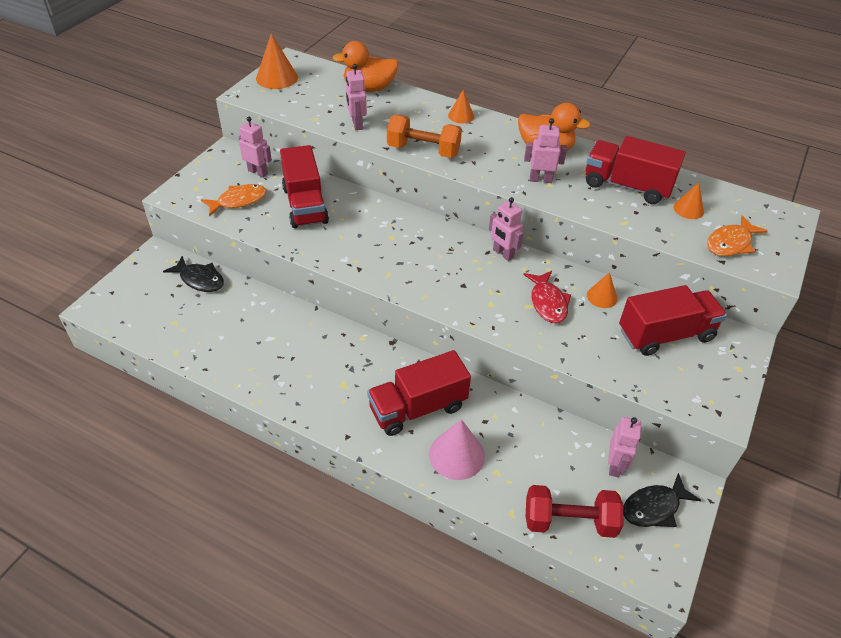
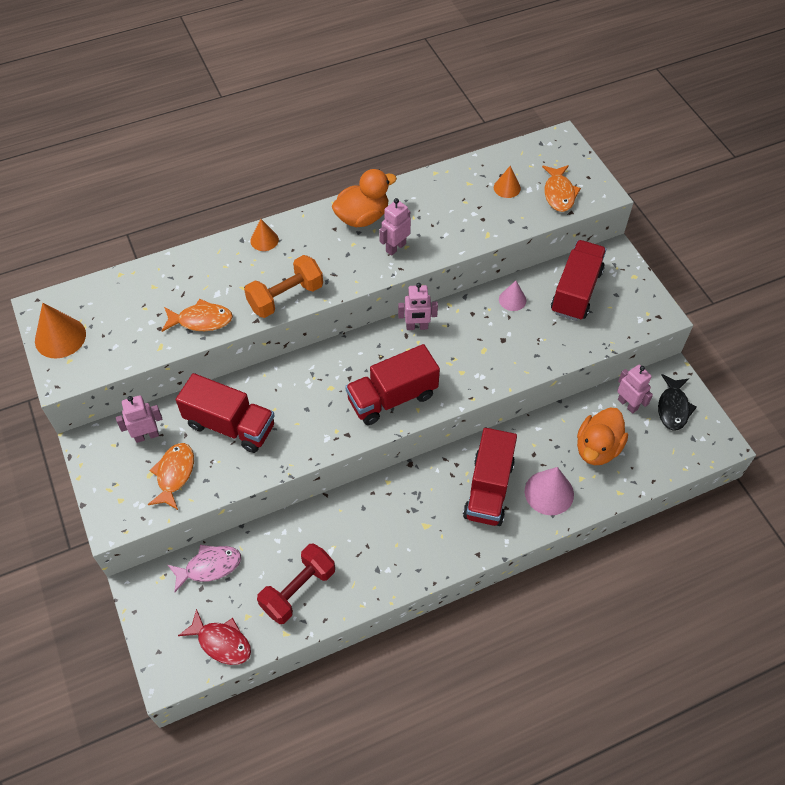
camera: 50 degrees left, 10 degrees up
black fish [163,256,224,292] -> pink fish [168,545,241,592]
orange duck [332,41,399,92] -> orange duck moved to [577,408,628,465]
pink robot [346,64,367,130] -> orange fish [162,299,233,332]
red fish [523,271,571,323] -> red fish moved to [178,609,251,665]
red dumbbell [526,485,624,538] -> red dumbbell moved to [257,544,335,624]
red truck [585,136,685,204] -> red truck moved to [345,344,440,425]
orange cone [587,272,617,308] -> pink cone [499,281,526,311]

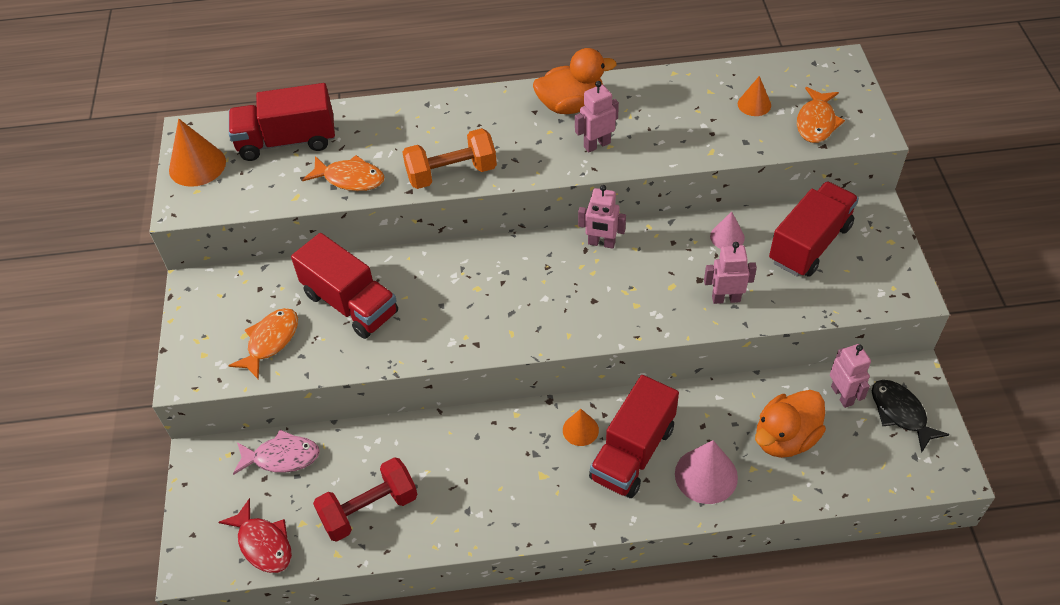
camera: 20 degrees right, 5 degrees down
pink robot [116,395,162,443] -> pink robot moved to [704,242,757,304]
orange cone [250,219,279,251] -> orange cone moved to [563,409,599,446]
red truck [345,344,440,425] -> red truck moved to [229,83,335,161]
black fish [658,374,697,431] -> black fish turned 120 degrees clockwise [872,380,950,453]

